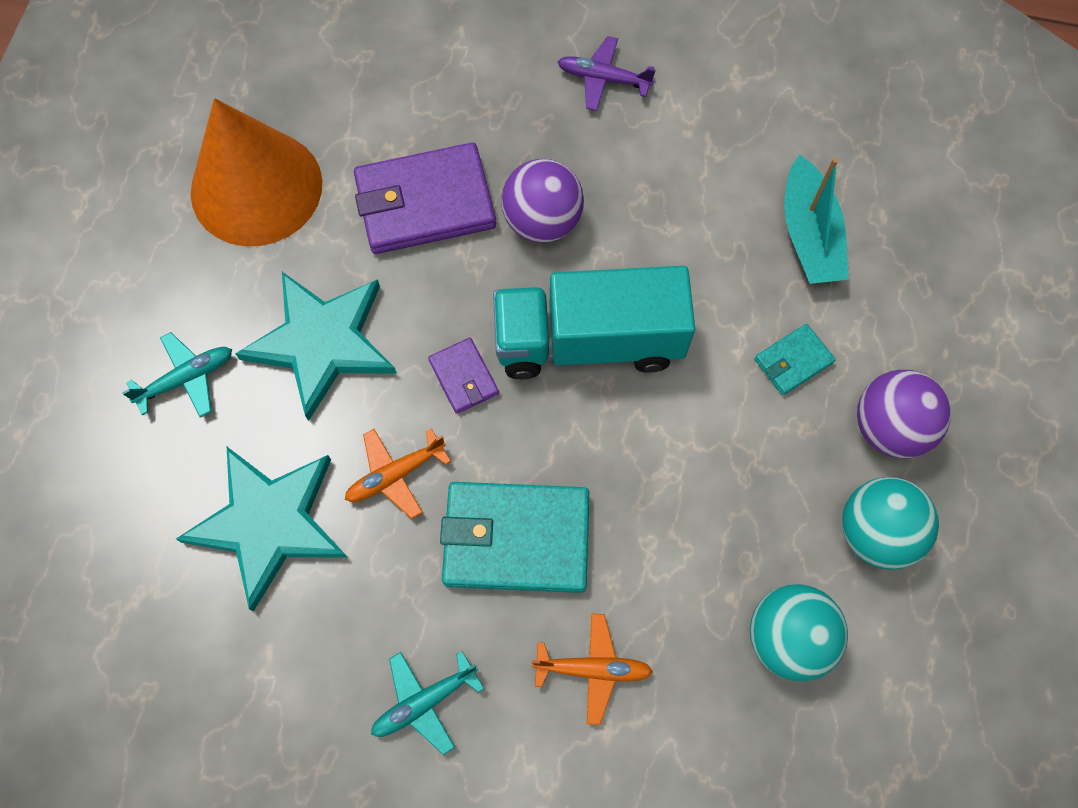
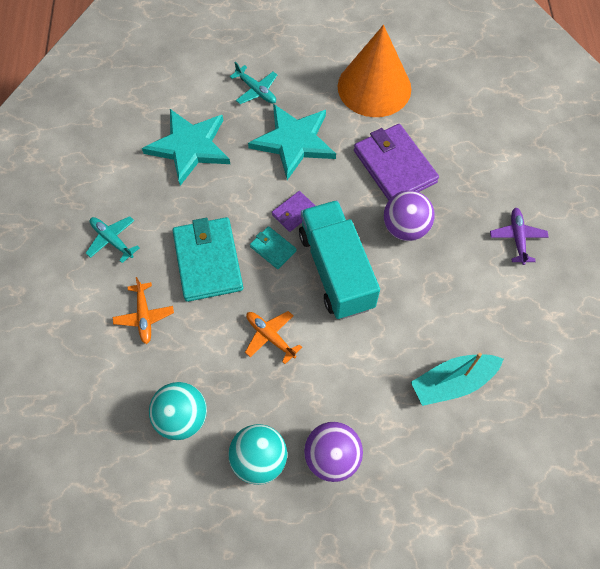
camera: 75 degrees right, 5 degrees down
orange plane [345,428,451,519] -> orange plane moved to [245,311,302,364]
turquoise wallet [755,324,836,395] -> turquoise wallet moved to [250,226,297,269]

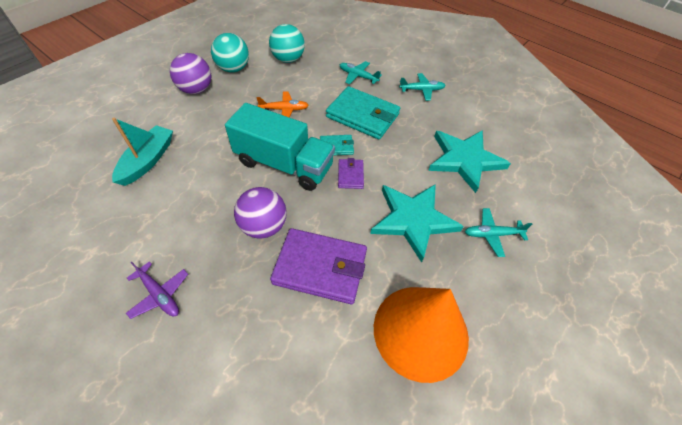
camera: 130 degrees right, 10 degrees down
orange plane [113,277,174,344] -> turquoise plane [340,61,382,84]

